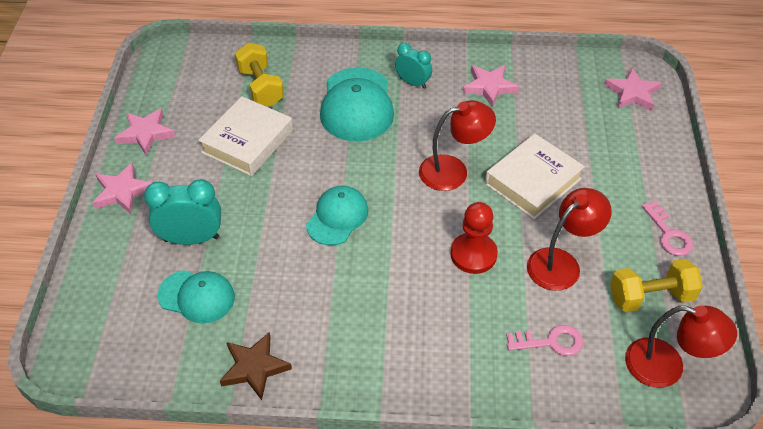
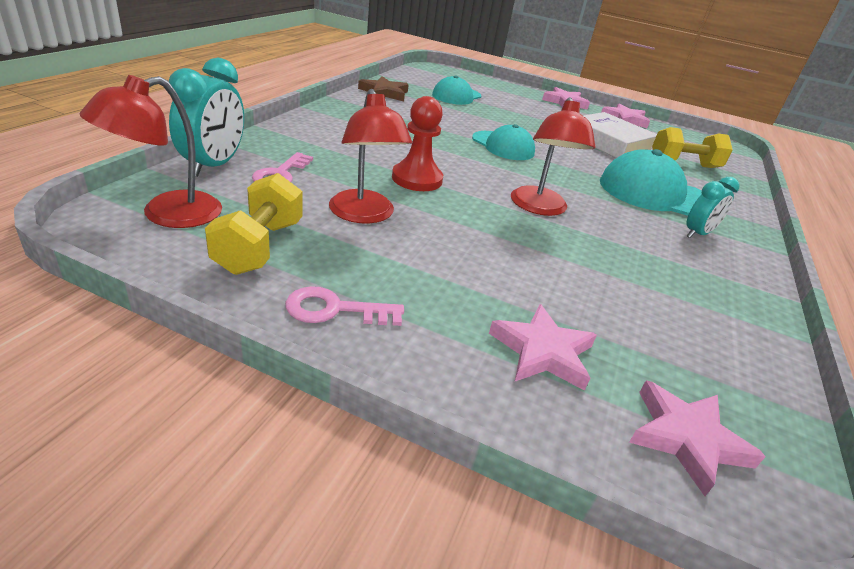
camera: 105 degrees right, 15 degrees down
turquoise clock [144,179,221,245] -> turquoise clock moved to [168,58,244,177]
pink star [463,65,519,107] -> pink star moved to [489,304,597,391]
white book [485,134,585,220] -> none

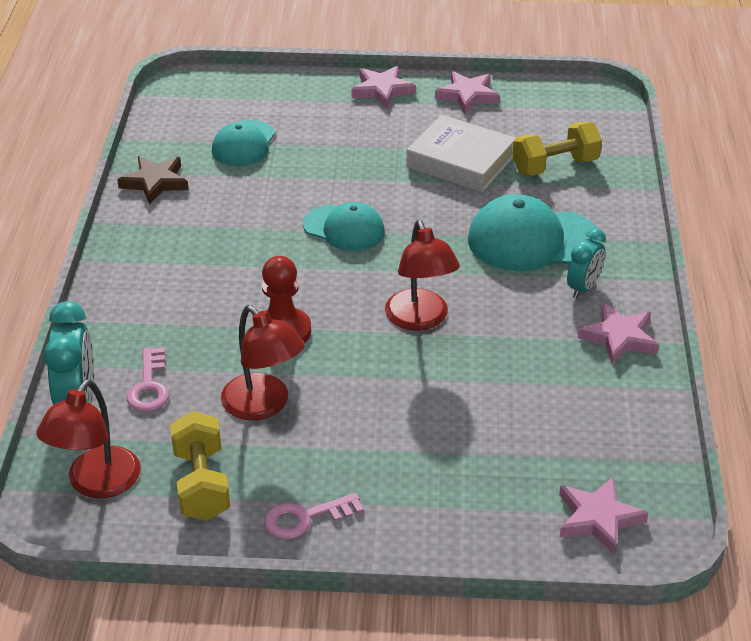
camera: 15 degrees left, 5 degrees up
pink star [489,304,597,391] -> pink star moved to [578,303,659,365]

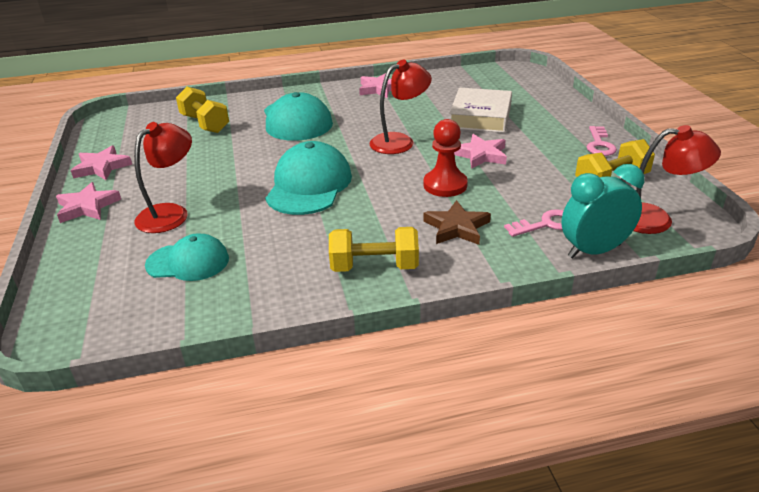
camera: 105 degrees left, 5 degrees down
brown star [117,156,189,205] -> brown star moved to [423,200,491,245]
red lamp [221,305,305,420] -> red lamp moved to [134,122,192,233]
pink key [264,493,364,540] -> pink key turned 45 degrees clockwise [587,126,617,156]
turquoise cap [303,202,385,251] -> turquoise cap [265,141,352,215], size x1.55
white book [406,115,515,192] -> white book moved to [449,88,512,133]
pink star [559,477,648,555] -> pink star moved to [454,134,507,169]
turquoise clock [567,228,606,299] -> none
none -> yellow dumbbell [329,227,419,272]

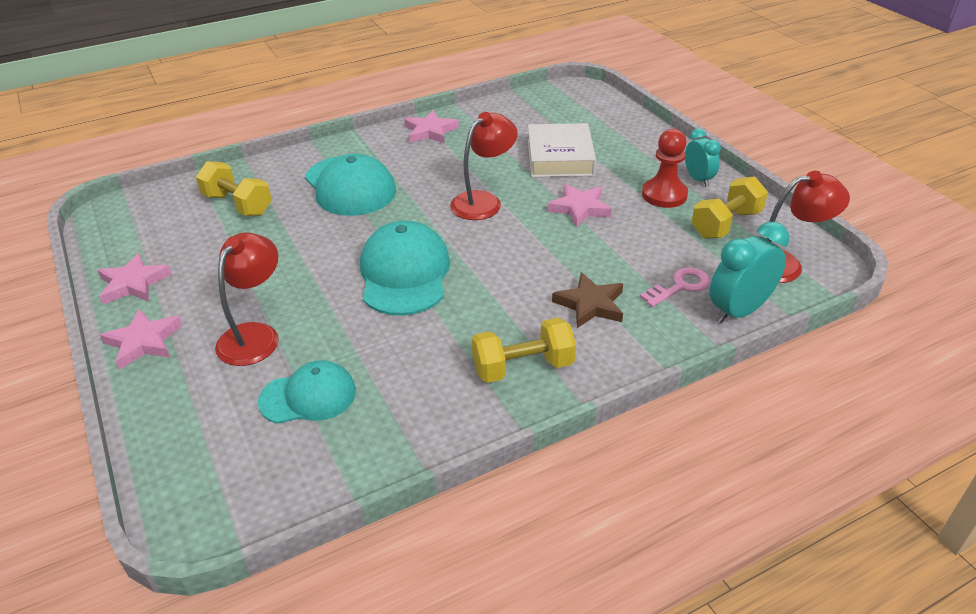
camera: 15 degrees left, 5 degrees up
red pawn [423,119,468,197] -> red pawn moved to [642,129,688,208]
pink key [587,126,617,156] -> turquoise clock [685,129,721,187]

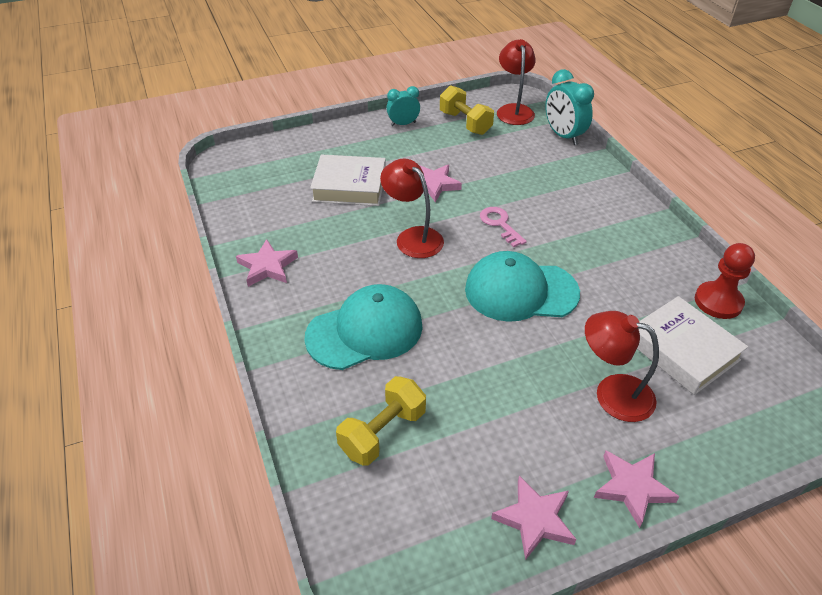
camera: 85 degrees left, 5 degrees up
turquoise cap [258,360,356,424] -> white book [637,296,748,395]
yellow dumbbell [472,318,576,383] -> none
brown star [552,272,623,328] -> none
pink key [640,267,710,307] -> pink key moved to [480,207,527,248]
red pawn [642,129,688,208] -> red pawn moved to [695,243,755,319]

